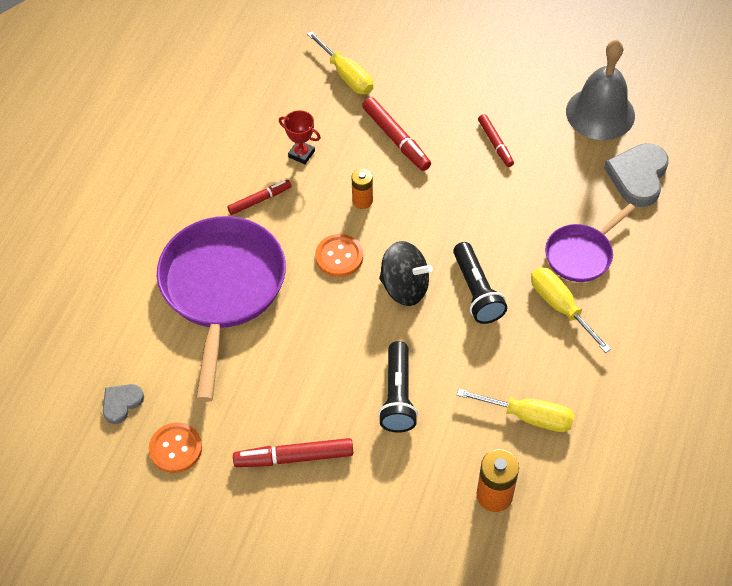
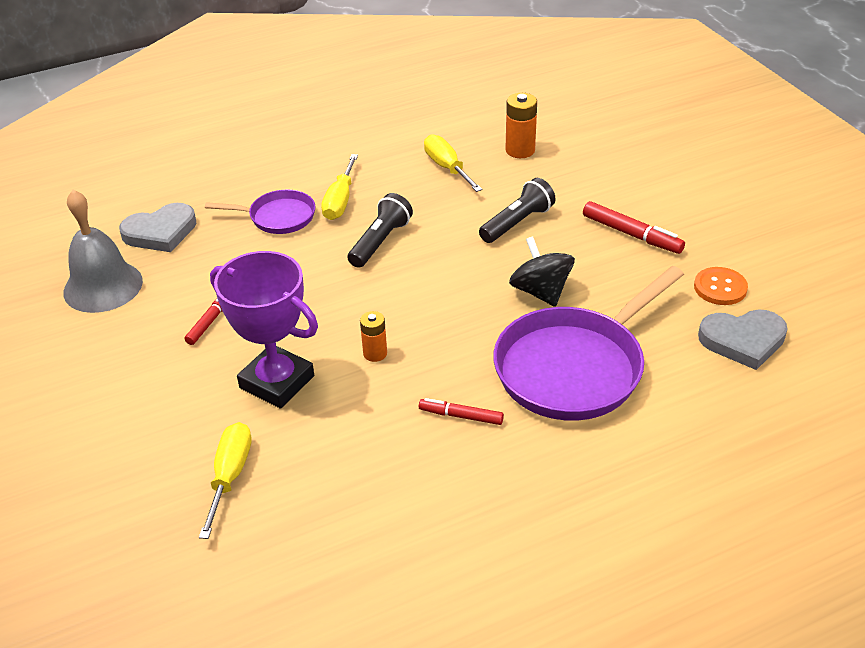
camera: 135 degrees left, 15 degrees down
grey heart [103,384,144,424] -> grey heart [698,309,787,370], size x1.76
red trophy [279,110,321,164] -> none
orange button [315,234,363,277] -> none
red marker [362,97,431,171] -> purple trophy [210,251,318,409]
black spinning top [379,241,433,306] -> black spinning top moved to [509,237,575,307]

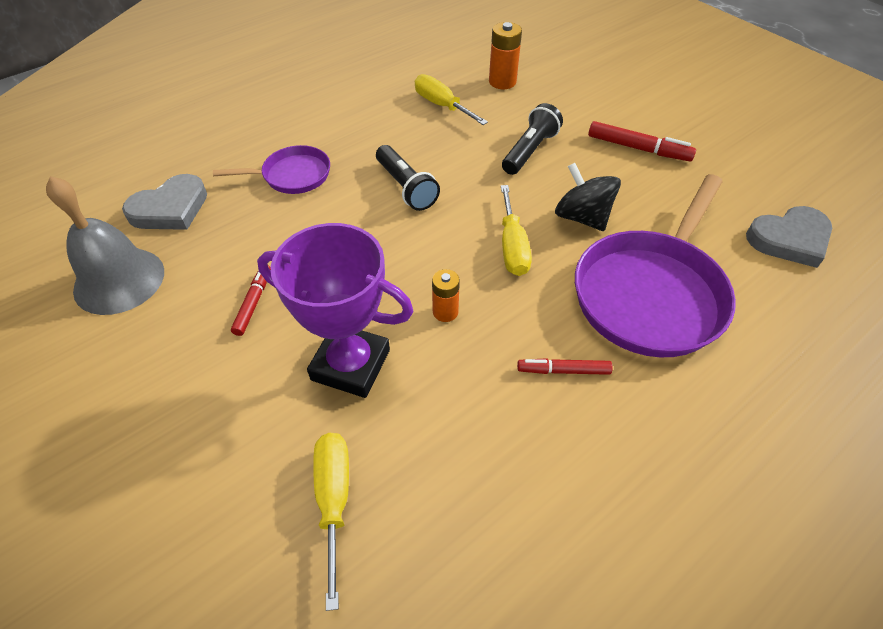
camera: 15 degrees left, 10 degrees up
yellow screwdriver [321,154,358,220] -> yellow screwdriver moved to [501,185,532,276]
black flashlight [348,193,413,268] -> black flashlight turned 135 degrees clockwise [376,145,440,211]
orange button [694,267,748,305] -> none

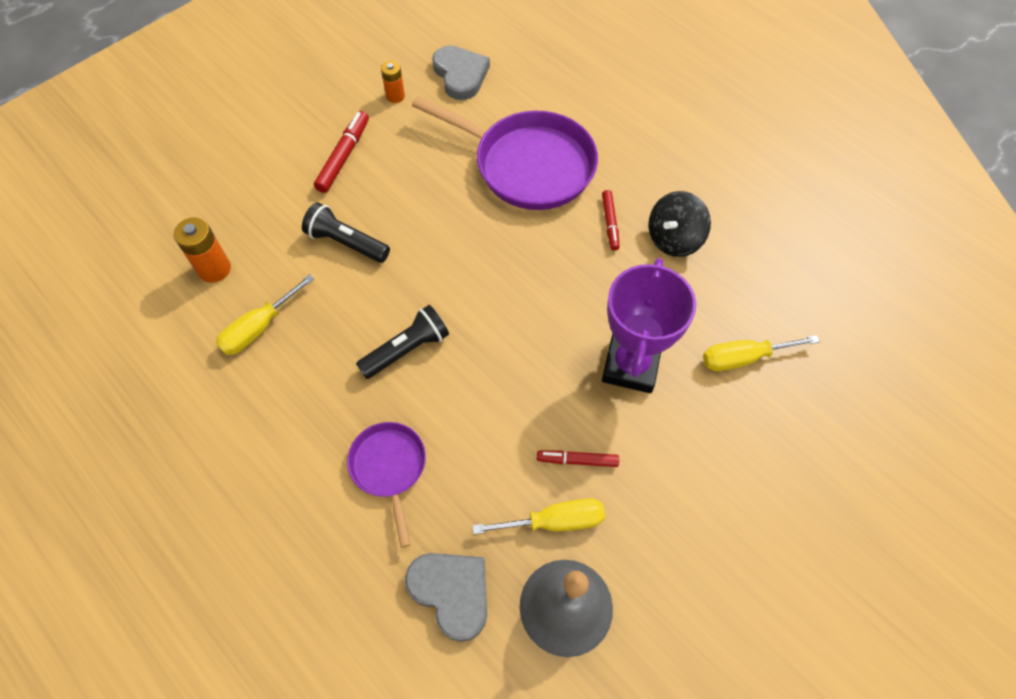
camera: 95 degrees left, 10 degrees up
orange battery [432,269,460,322] -> orange battery moved to [381,61,405,103]
yellow screwdriver [501,185,532,276] -> yellow screwdriver moved to [472,498,605,534]
black spinning top [555,163,621,231] -> black spinning top moved to [649,191,711,257]

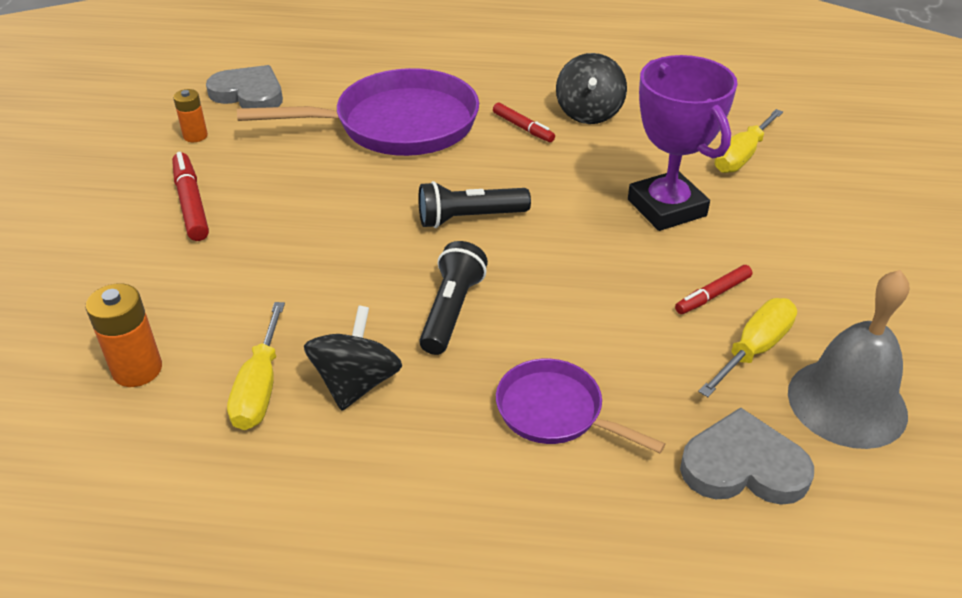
camera: 40 degrees left, 20 degrees down
black flashlight [302,202,390,263] -> black flashlight moved to [418,181,531,228]
none -> black spinning top [304,305,402,411]

